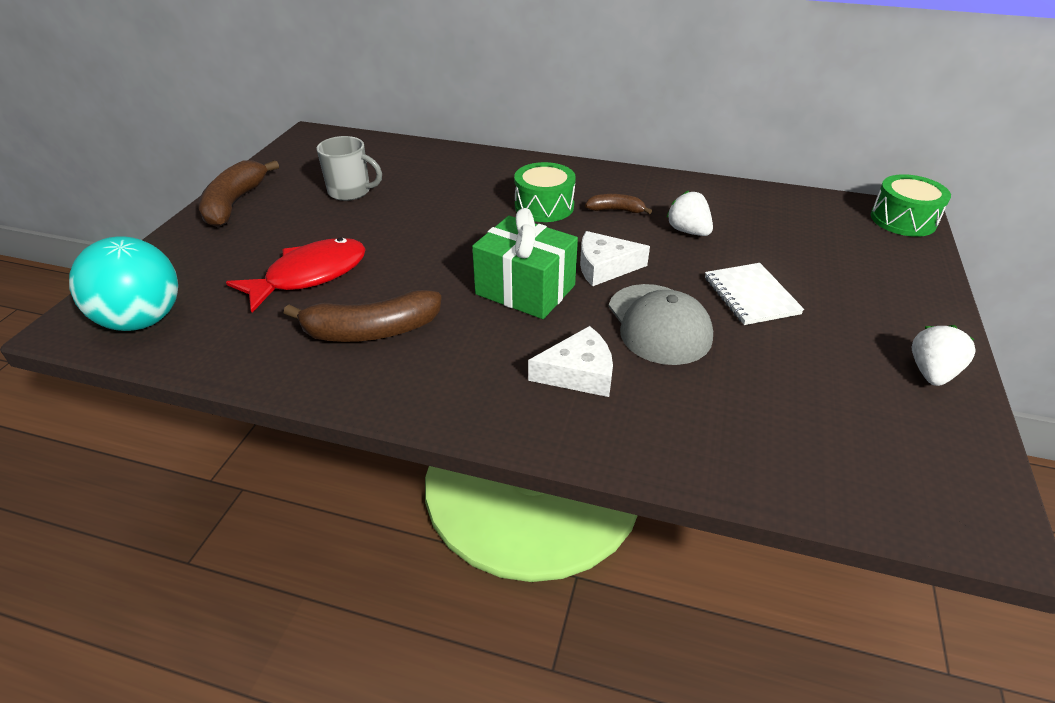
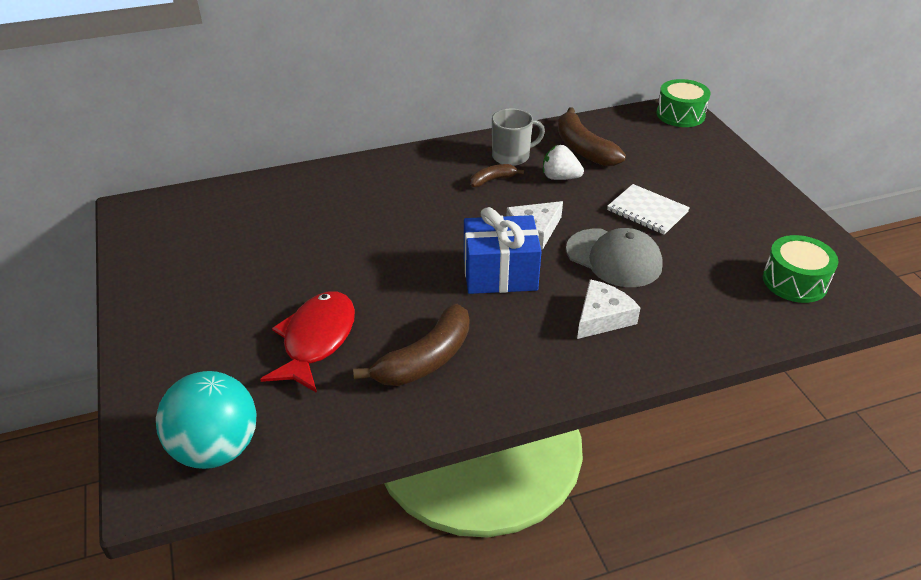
camera: 35 degrees left, 0 degrees up
brown banana [199,160,279,227] -> brown banana moved to [558,107,626,166]
grey mug [317,136,382,201] -> grey mug moved to [492,109,545,166]
green gift [472,208,578,319] -> blue gift [464,207,542,294]
green drum [514,162,576,222] -> green drum moved to [763,235,838,303]
white strawberry [911,325,976,386] -> none

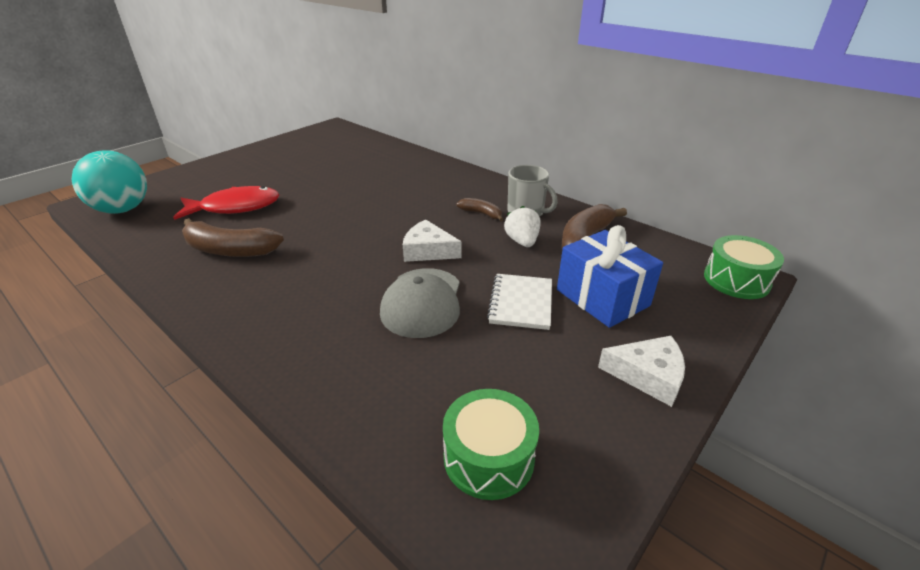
camera: 60 degrees right, 5 degrees down
blue gift [464,207,542,294] -> blue gift moved to [557,225,663,328]
white cheese [577,279,640,339] -> white cheese moved to [598,336,685,407]

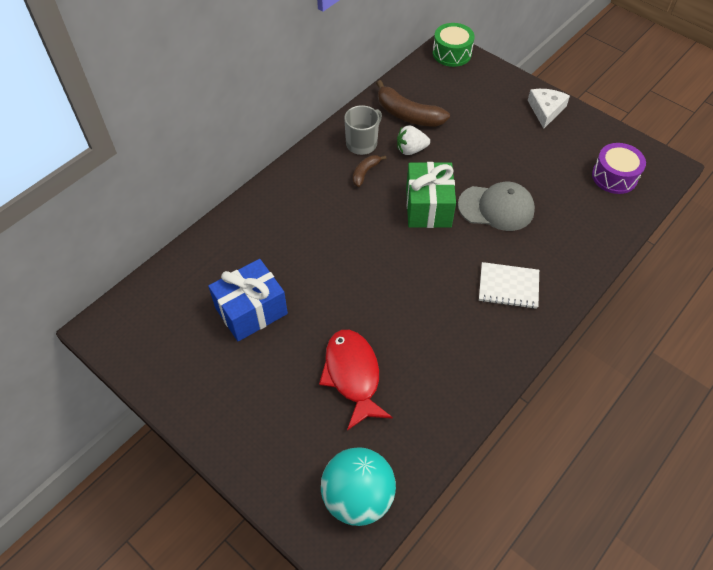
camera: 90 degrees left, 20 degrees up
brown banana [182,218,284,257] -> none
white cheese [403,220,462,262] -> green gift [406,162,456,228]
green drum [443,389,539,500] -> purple drum [592,143,646,194]
white notebook [487,274,552,330] -> white notebook moved to [479,262,539,309]
blue gift [557,225,663,328] -> blue gift moved to [208,259,288,341]

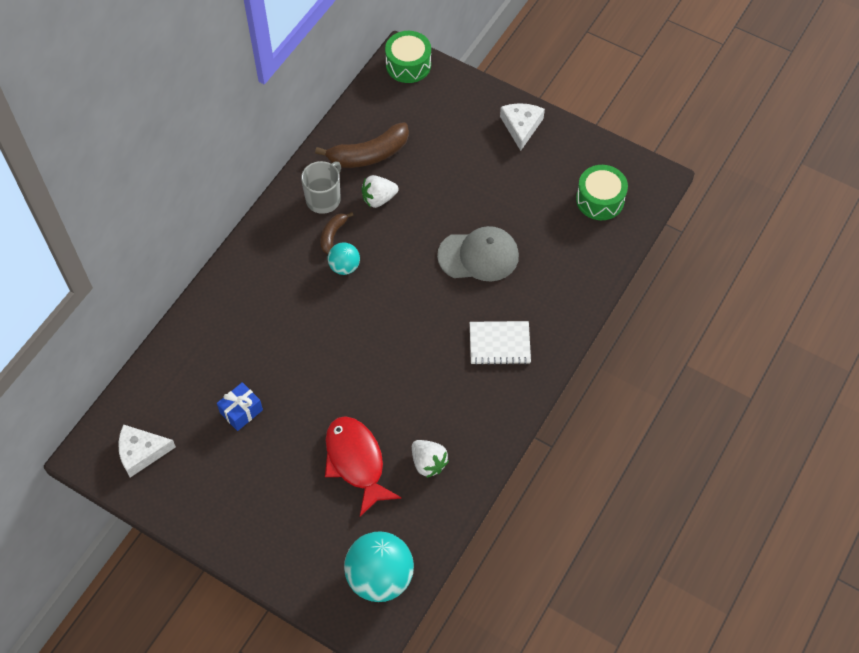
camera: 10 degrees left, 5 degrees up
blue gift [208,259,288,341] -> blue gift [217,382,263,431], size x0.56
brown banana [376,80,450,127] -> brown banana turned 45 degrees counterclockwise [315,122,409,168]
green gift [406,162,456,228] -> none
purple drum [592,143,646,194] -> green drum [576,165,628,220]
none -> white cheese [118,424,176,477]
none -> turquoise ball [328,243,360,275]
none -> white strawberry [412,440,449,478]

